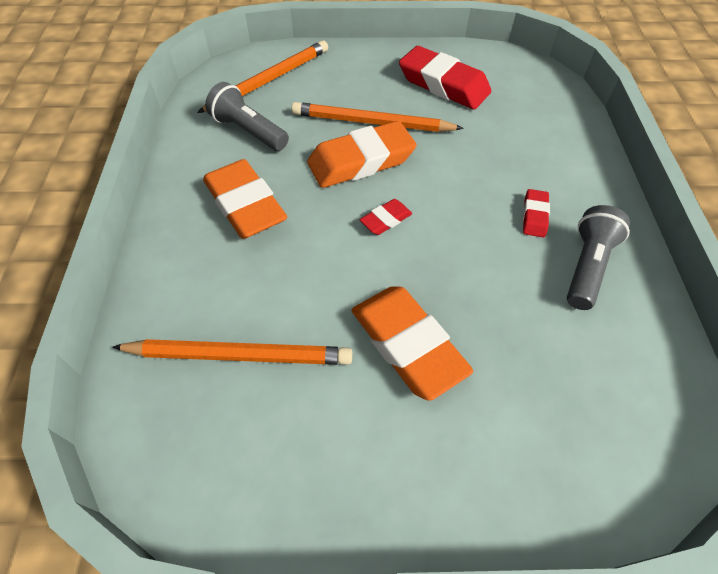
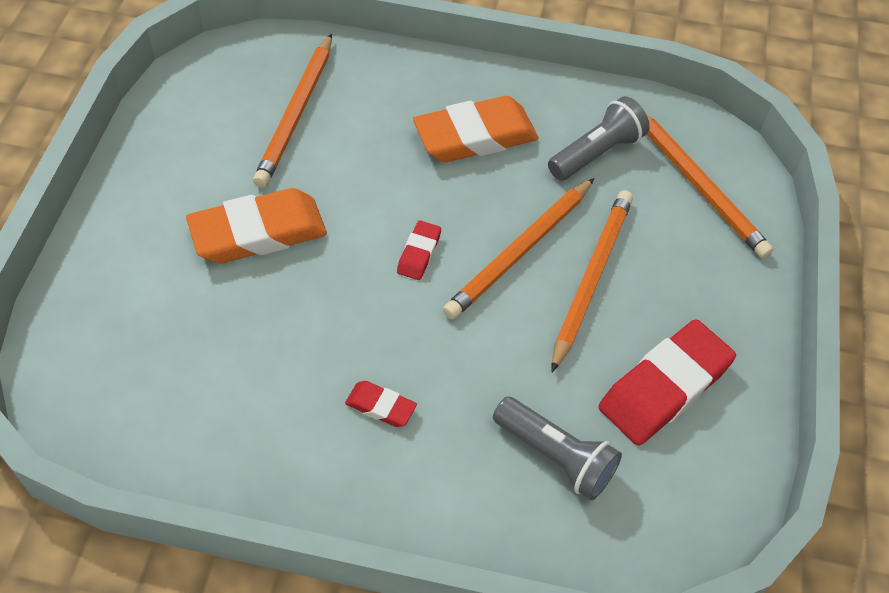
camera: 100 degrees right, 0 degrees up
orange eraser [307,121,417,188] -> orange pencil [443,178,594,319]
red eraser [360,199,412,235] -> red eraser turned 45 degrees clockwise [397,220,441,280]
grey flashlight [567,205,630,310] -> grey flashlight moved to [493,396,622,500]

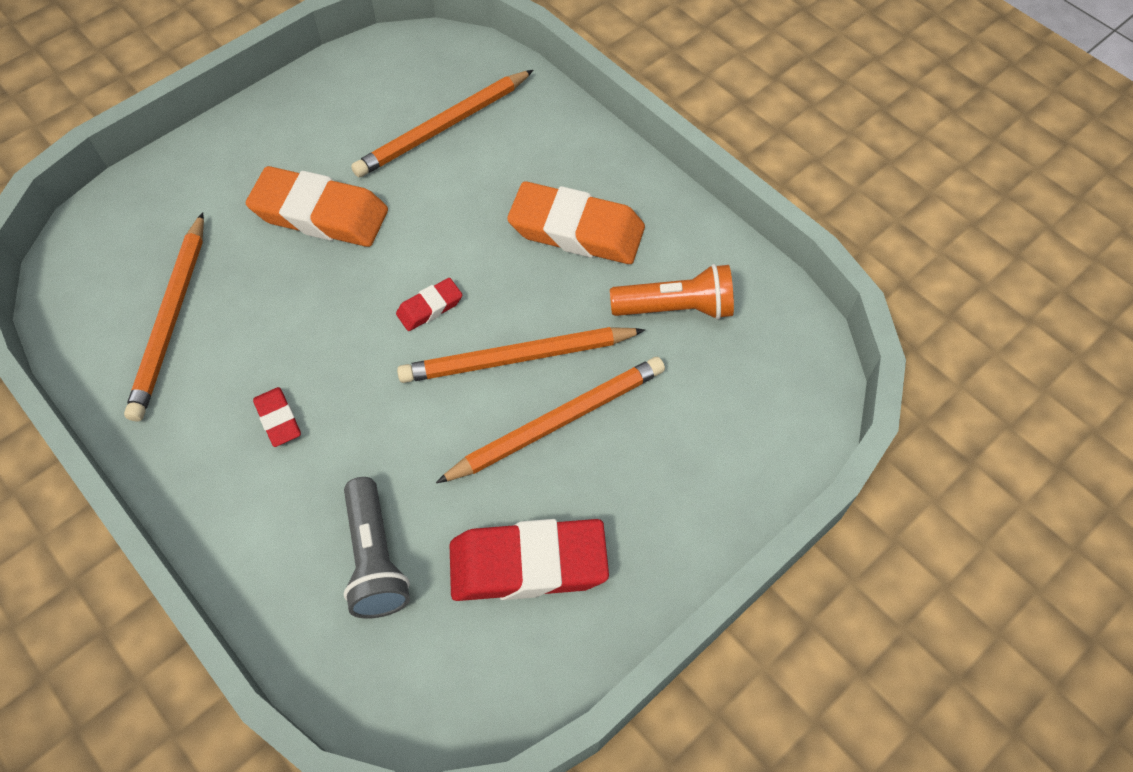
camera: 40 degrees right, 5 degrees up
grey flashlight [548,96,650,181] -> orange flashlight [610,264,734,320]
orange pencil [646,114,773,259] -> orange pencil moved to [124,212,204,422]

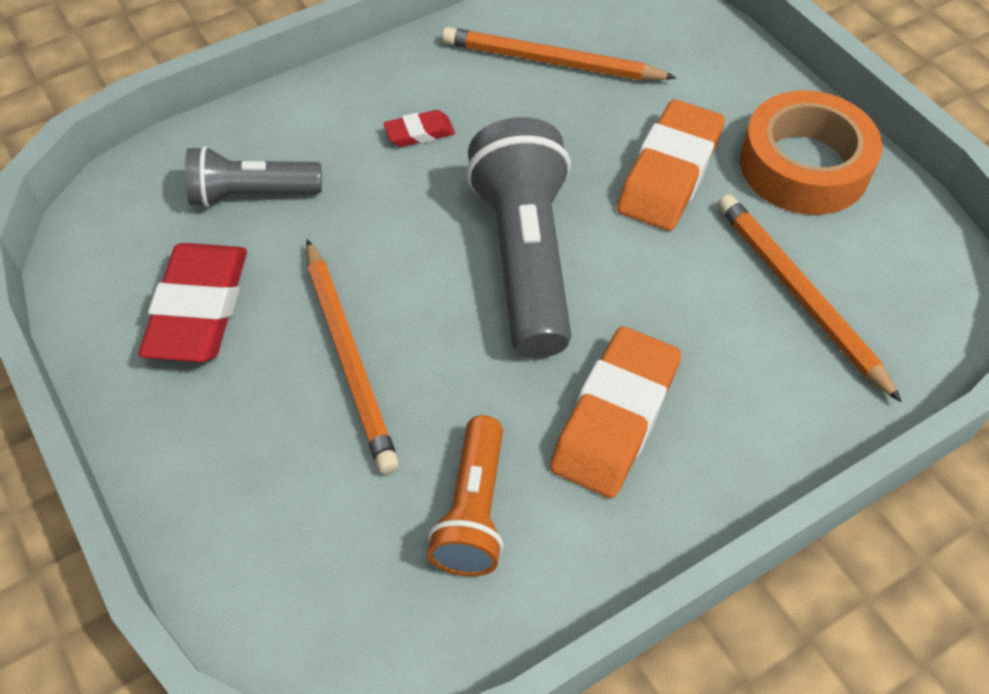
camera: 100 degrees right, 5 degrees down
red eraser [396,278,462,331] -> grey flashlight [466,117,571,358]
orange pencil [397,327,645,383] -> none
none -> orange tape [740,90,882,215]

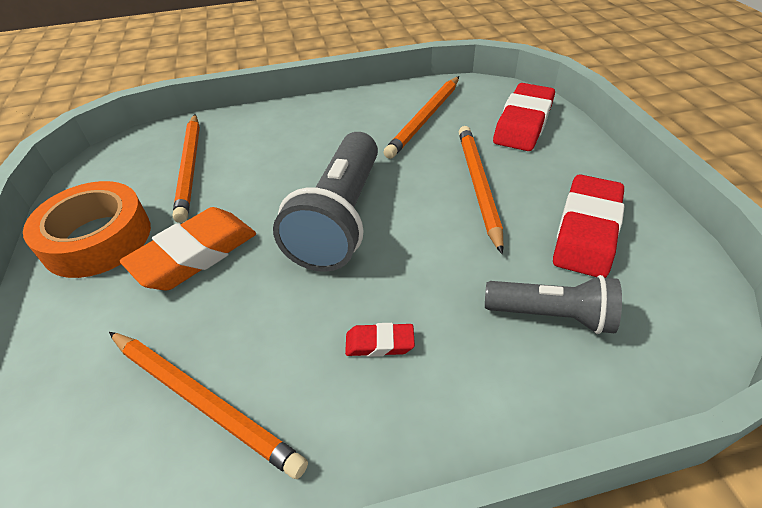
camera: 160 degrees left, 10 degrees down
orange flashlight [427,415,503,576] -> orange pencil [383,76,459,159]
orange eraser [550,326,681,498] -> none
none -> red eraser [493,83,555,151]

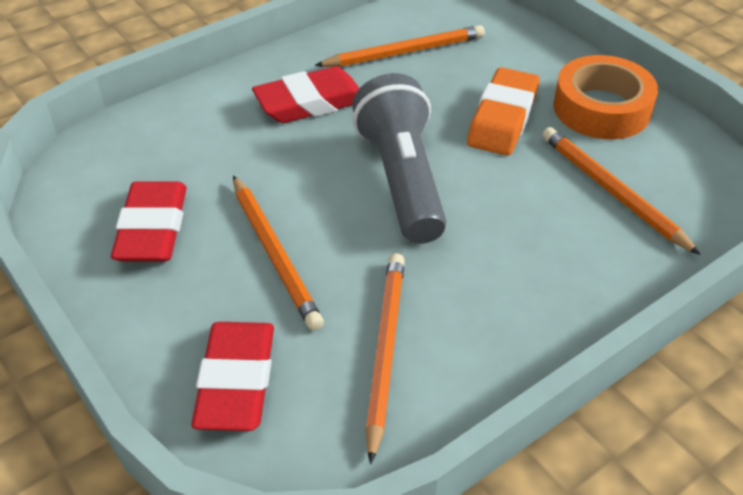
camera: 155 degrees right, 0 degrees up
orange pencil [109,332,308,479] -> orange pencil turned 150 degrees clockwise [314,25,485,67]
red eraser [345,323,415,357] -> red eraser [252,66,359,123], size x2.09
grey flashlight [485,275,622,334] -> none

